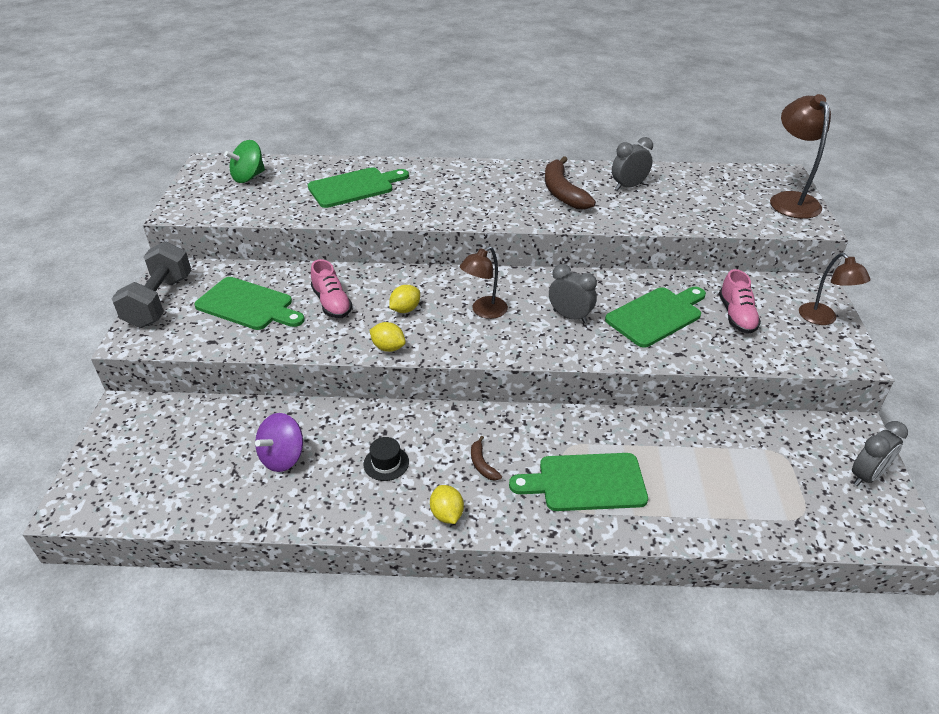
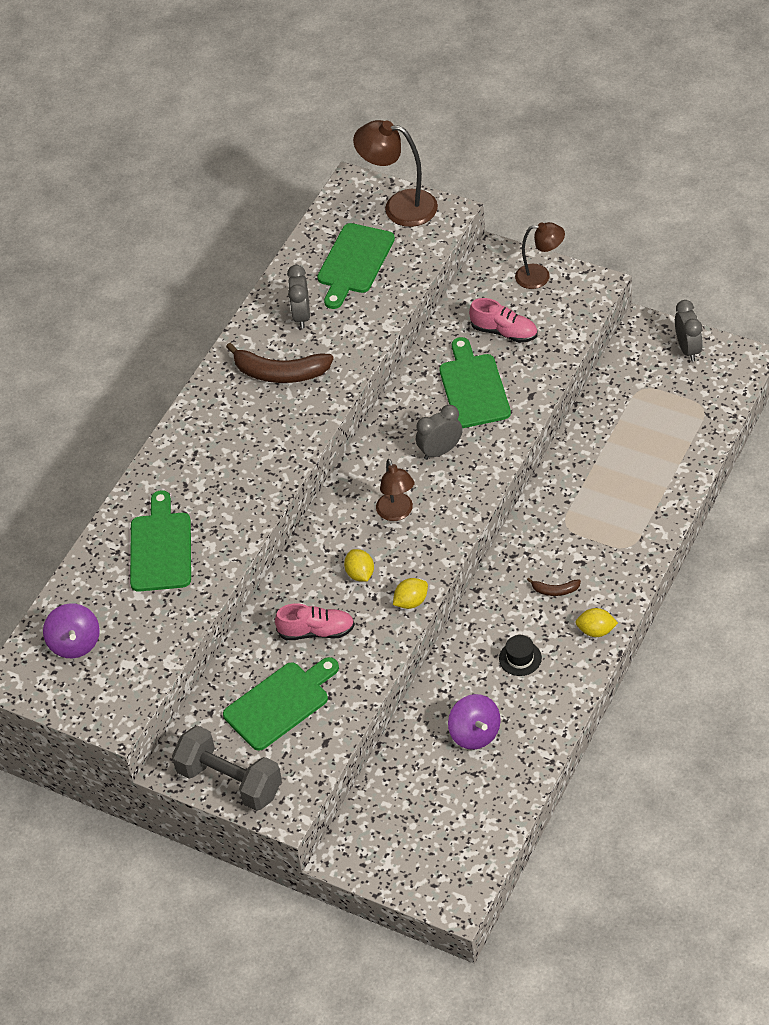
camera: 60 degrees left, 10 degrees up
green spinning top [225,140,265,183] -> purple spinning top [43,603,100,658]
green cutting board [509,453,648,511] -> green cutting board moved to [317,223,395,309]

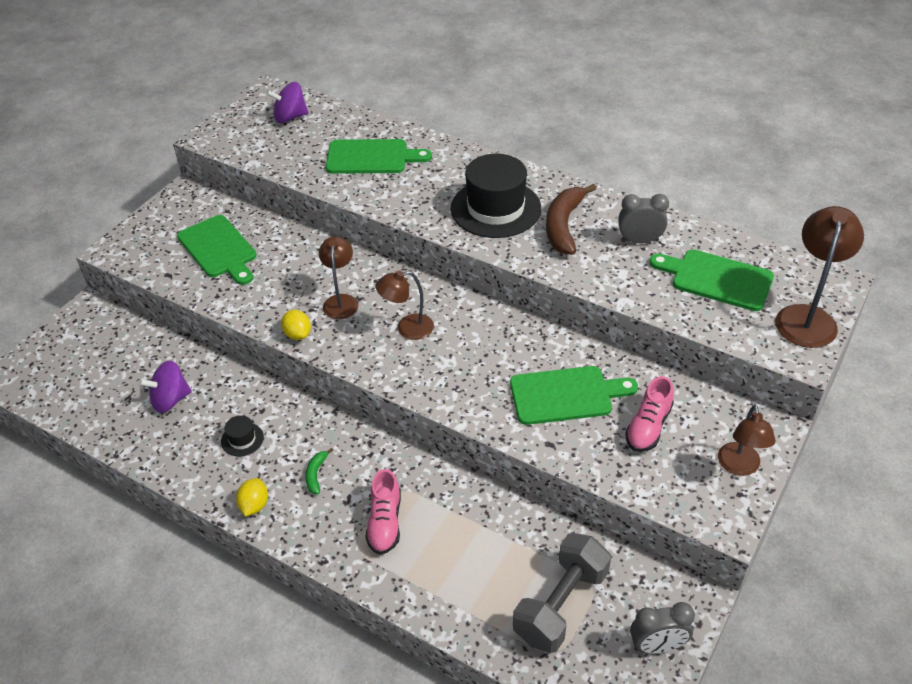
camera: 90 degrees right, 5 degrees down
grey dumbbell [172,726,282,811] -> grey dumbbell moved to [513,533,611,653]
pink shoe [275,603,355,640] -> pink shoe moved to [365,469,401,555]
yellow lemon [344,549,374,582] -> brown lamp [319,236,359,319]
grey clock [416,405,463,460] -> none
brown banana [527,578,581,596] -> green banana [305,448,334,495]
none -> black hat [451,154,541,238]

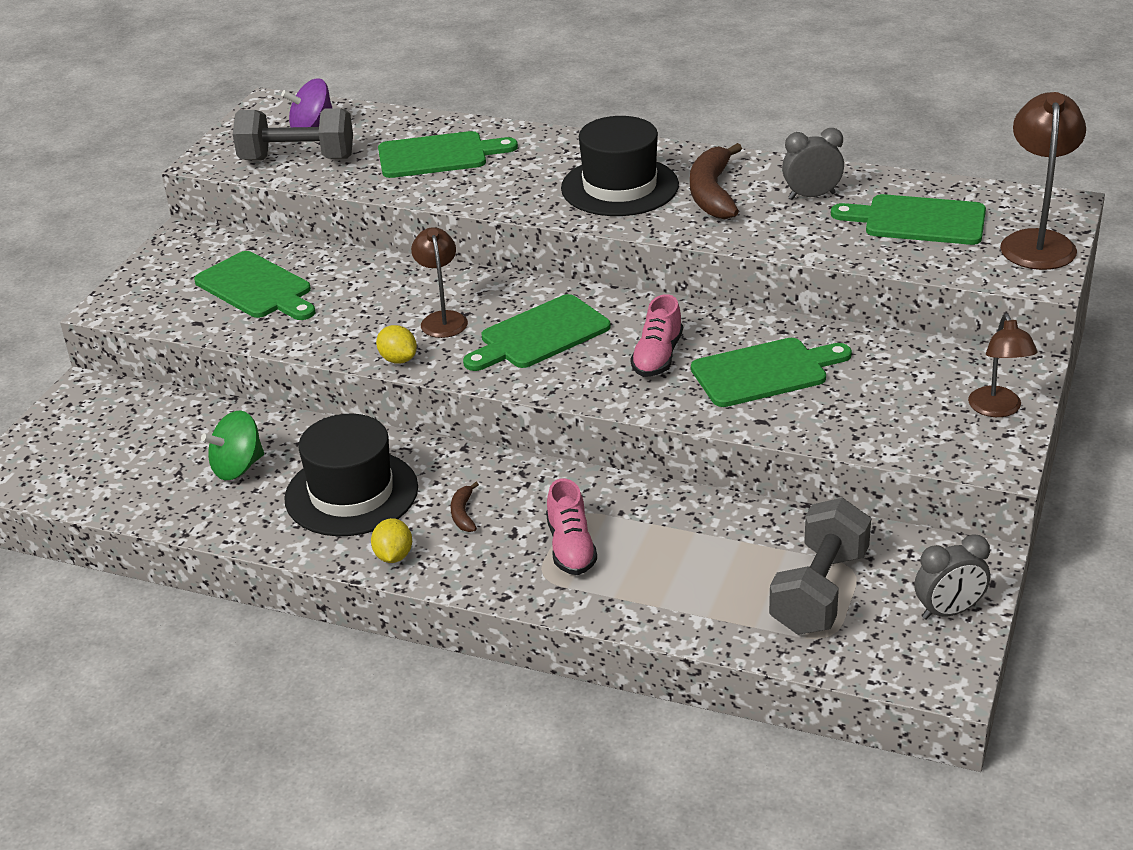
camera: 10 degrees left, 10 degrees down
purple spinning top [139,361,192,413] -> green spinning top [201,410,264,480]
black hat [221,415,264,457] -> black hat [284,414,418,536], size x2.35
green banana [305,448,334,495] -> brown banana [451,482,479,532]
brown lamp [375,271,434,340] -> green cutting board [463,294,611,371]
pink shoe [625,376,674,452] -> pink shoe moved to [631,294,683,377]
none -> grey dumbbell [233,108,353,160]

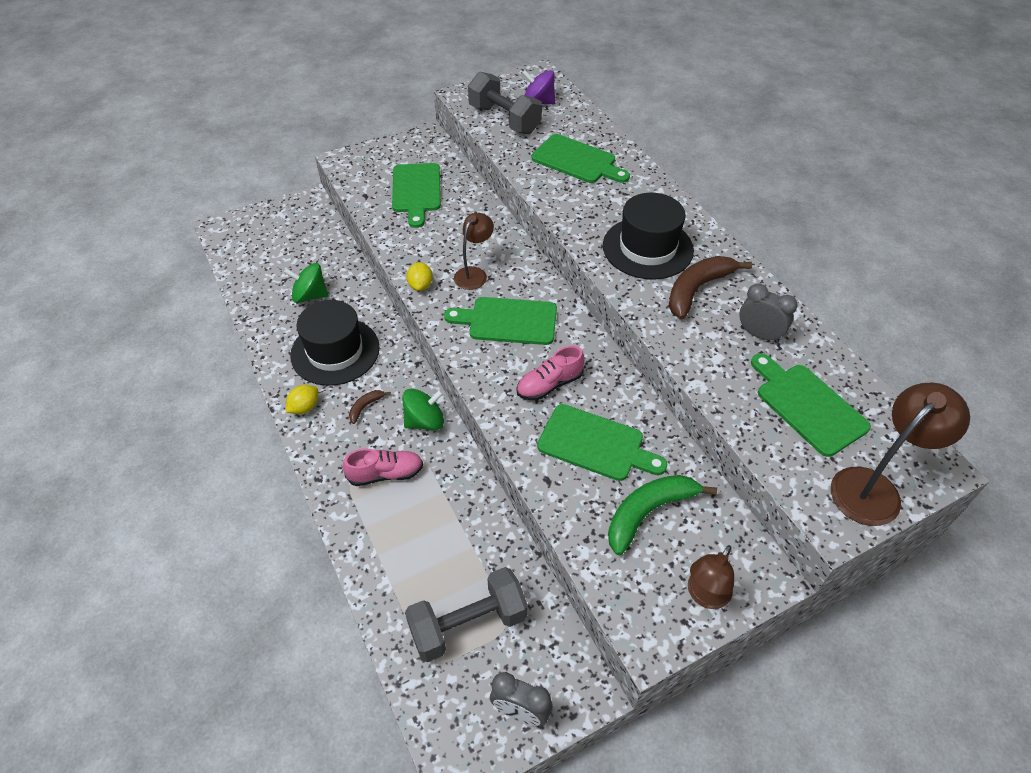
camera: 40 degrees right, 15 degrees up
pink shoe [546,478,597,575] -> pink shoe turned 135 degrees counterclockwise [343,448,423,486]
none -> green spinning top [402,389,444,431]
none -> green banana [608,475,717,555]

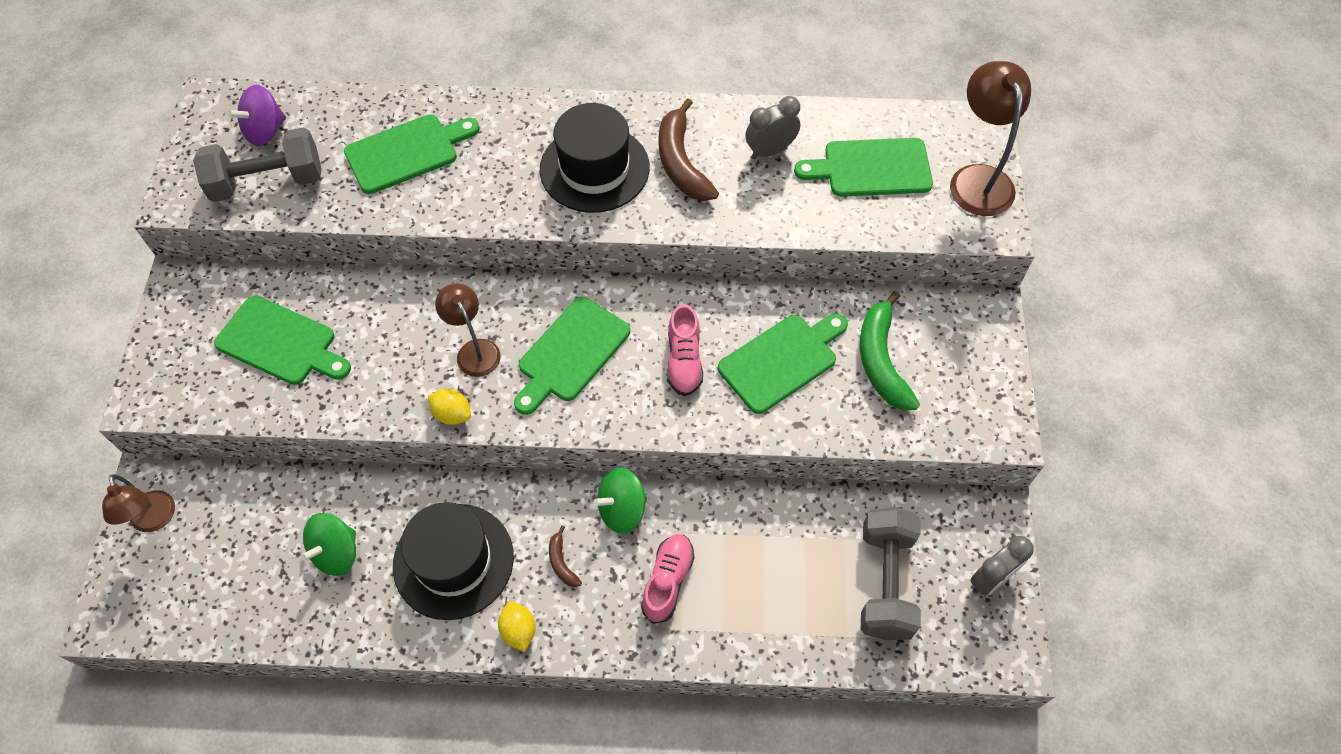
camera: 60 degrees left, 10 degrees up
green spinning top [402,389,444,431] -> green spinning top turned 120 degrees counterclockwise [593,468,647,533]
brown lamp [688,545,734,609] -> brown lamp moved to [102,474,175,532]

